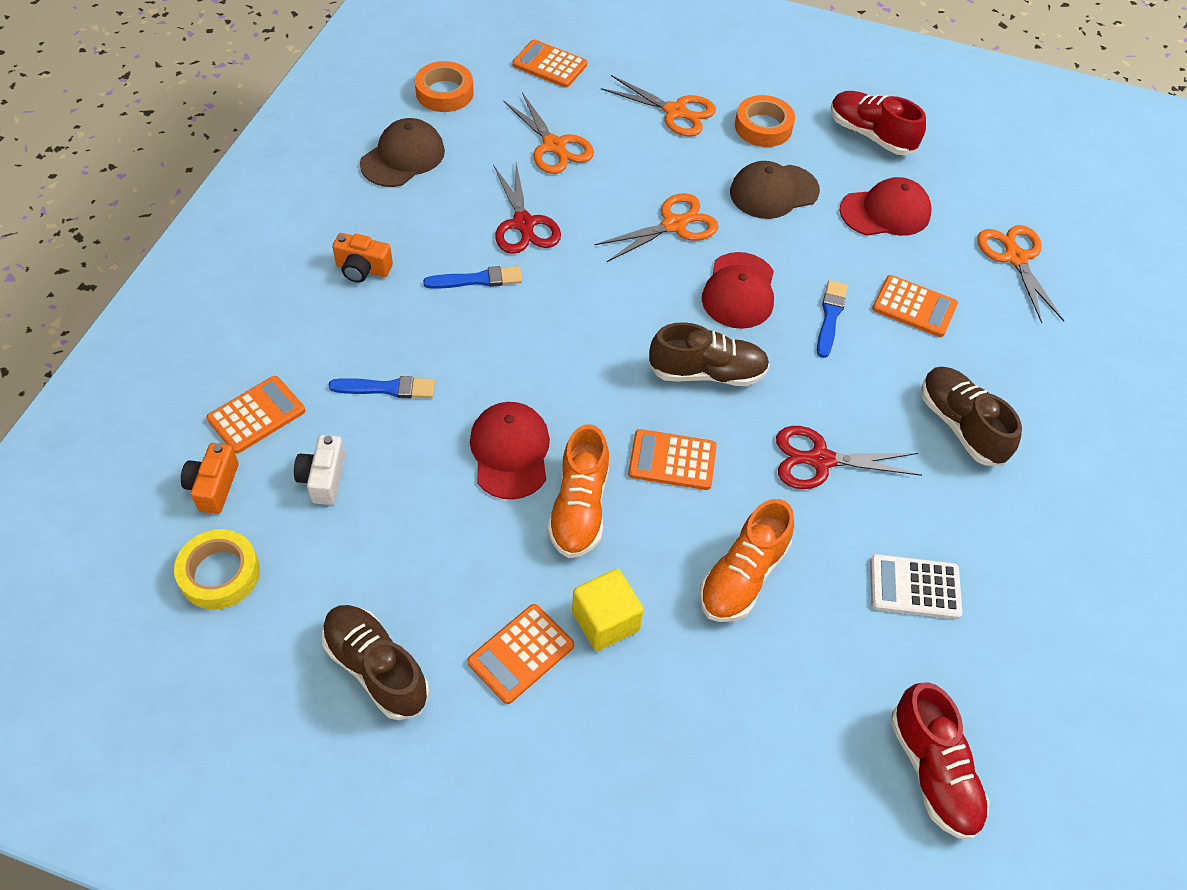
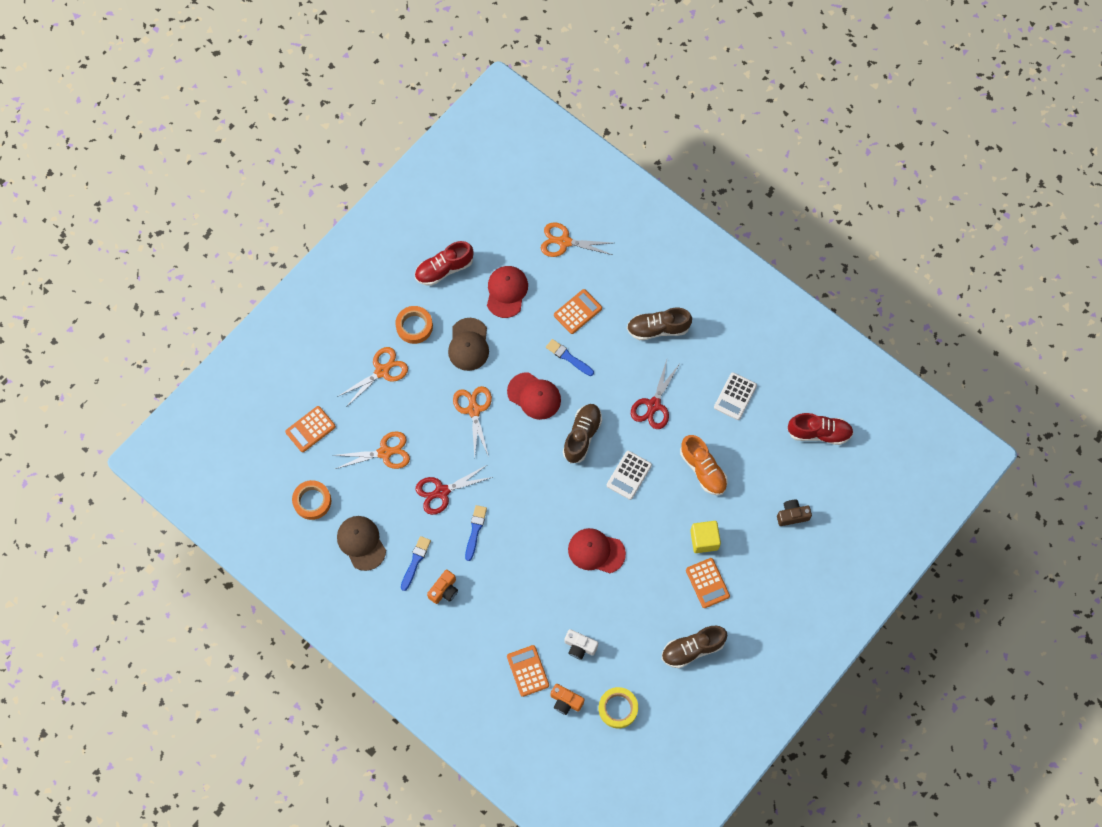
camera: 65 degrees left, 15 degrees up
blue brush [328,376,435,398] -> blue brush moved to [401,536,431,591]
red scissors [494,163,561,254] -> red scissors turned 150 degrees clockwise [416,465,493,515]
orange shoe [548,424,609,558] -> none
orange calculator [628,429,717,490] -> white calculator [607,451,652,500]
none -> brown camera [777,500,812,526]

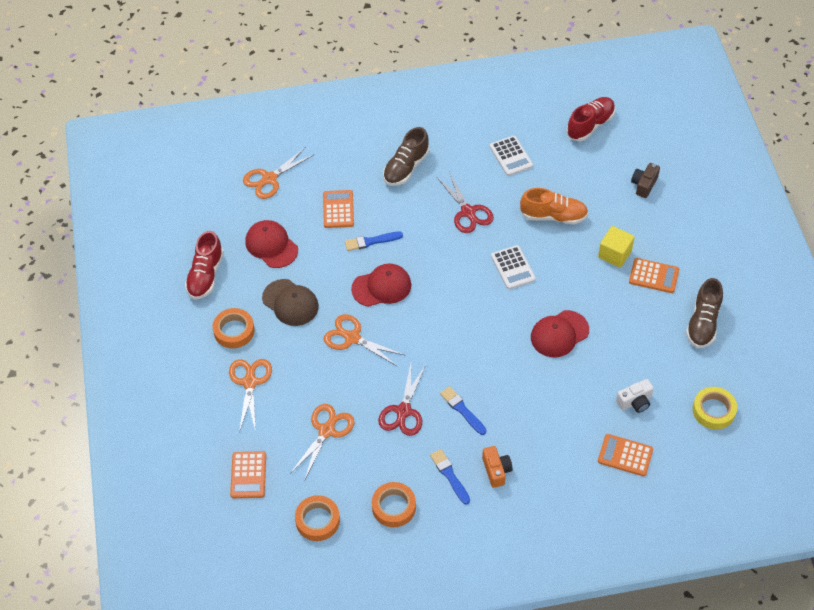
camera: 50 degrees left, 15 degrees down
brown cap [337,516,386,571] -> orange tape [372,482,416,527]
orange camera [551,684,585,715] -> none
brown shoe [563,404,602,463] -> none

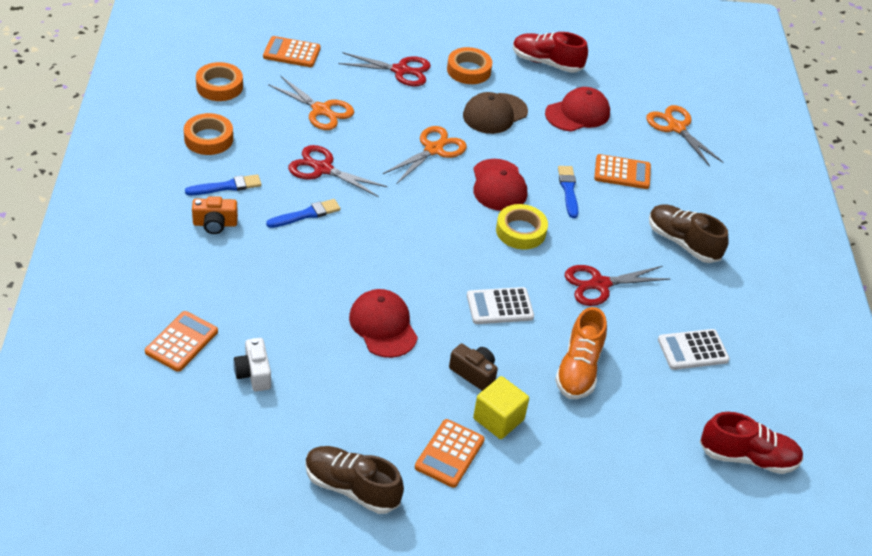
camera: 95 degrees right, 10 degrees down
orange scissors [229,359,272,432] -> red scissors [339,52,431,87]
red shoe [566,97,615,141] -> red shoe turned 45 degrees counterclockwise [700,412,804,474]
brown camera [631,163,660,198] -> brown camera moved to [449,344,498,391]
yellow tape [693,387,737,430] -> yellow tape moved to [496,204,548,249]

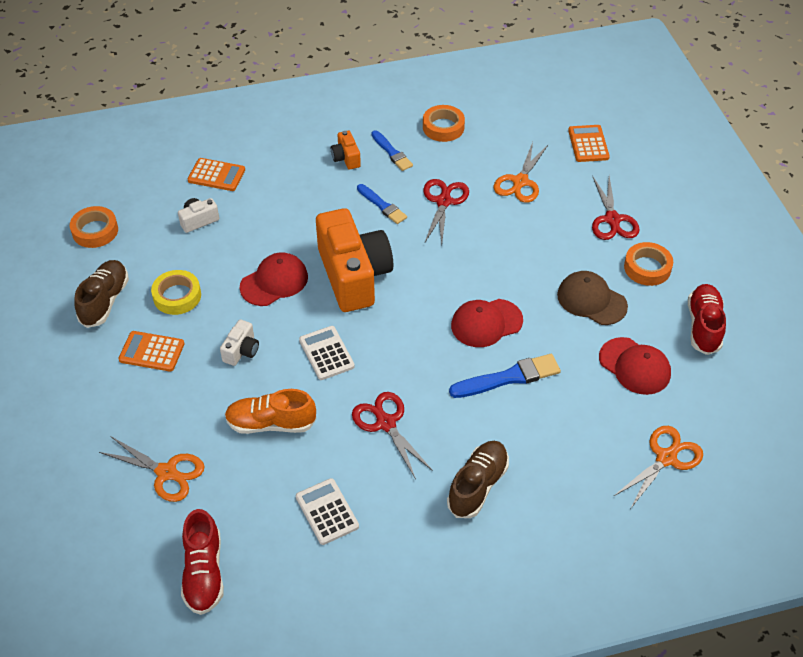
camera: 80 degrees right, 5 degrees up
orange tape [196,62,243,101] -> orange tape moved to [70,206,118,248]
orange scissors [383,126,467,184] -> orange scissors moved to [99,436,205,502]
brown camera [449,344,498,391] -> white camera [220,320,259,366]
yellow cube [473,376,529,439] -> none
yellow tape [496,204,548,249] -> yellow tape moved to [151,270,201,315]
blue brush [558,166,578,218] -> blue brush [449,354,561,398], size x1.51
orange calculator [594,154,651,189] -> none
none -> orange camera [316,208,393,312]

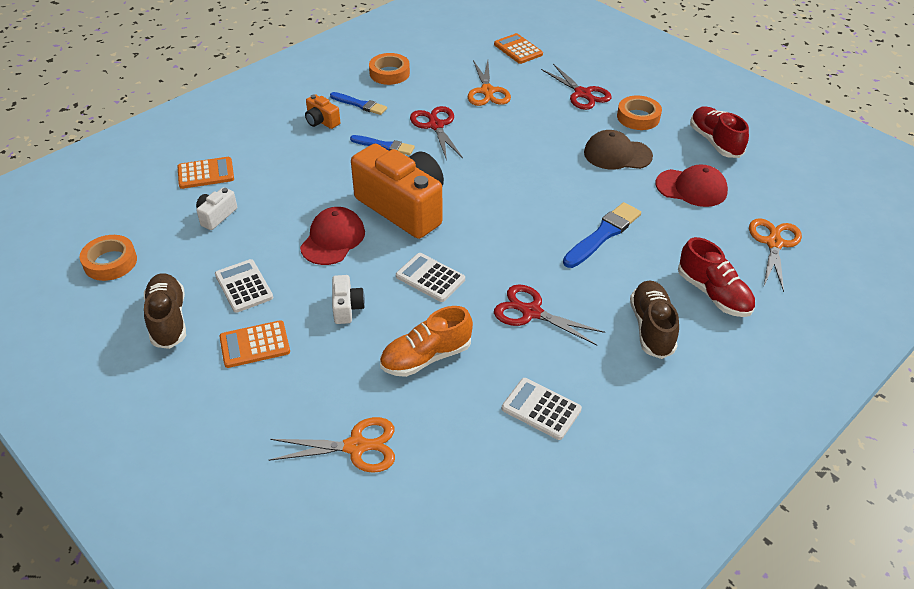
camera: 30 degrees left, 5 degrees down
yellow tape [151,270,201,315] -> white calculator [215,259,273,313]
red shoe [181,509,224,615] -> red shoe moved to [678,237,755,317]
red cap [451,299,523,347] -> none

